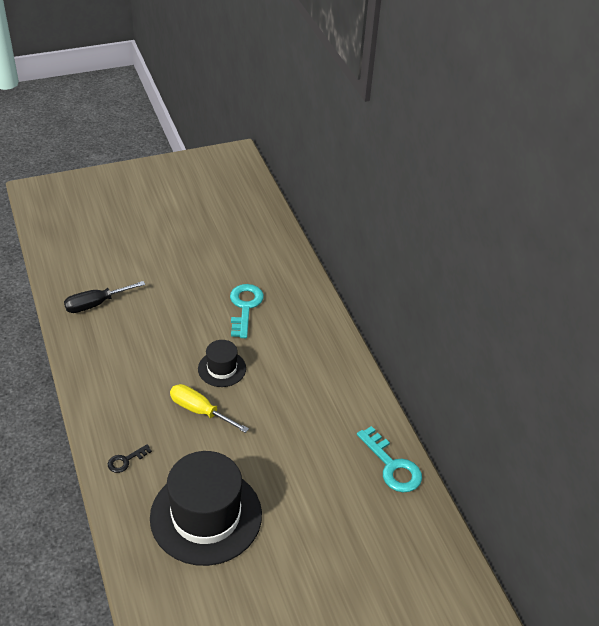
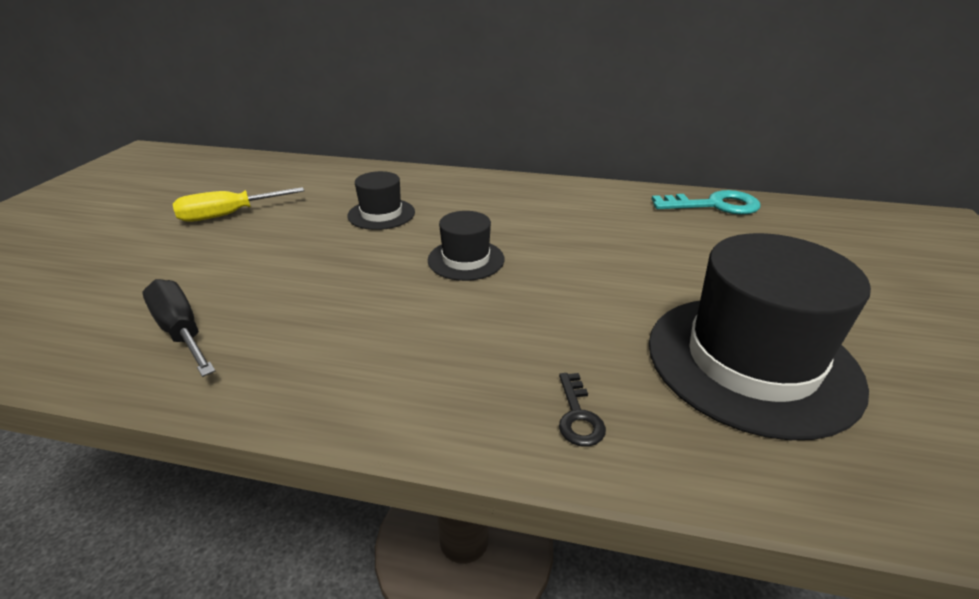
camera: 55 degrees left, 10 degrees down
black screwdriver [64,281,145,313] -> black screwdriver turned 135 degrees clockwise [143,279,215,377]
yellow screwdriver [170,384,249,433] -> yellow screwdriver moved to [173,187,304,222]
turquoise key [230,284,264,338] -> black hat [347,171,415,230]

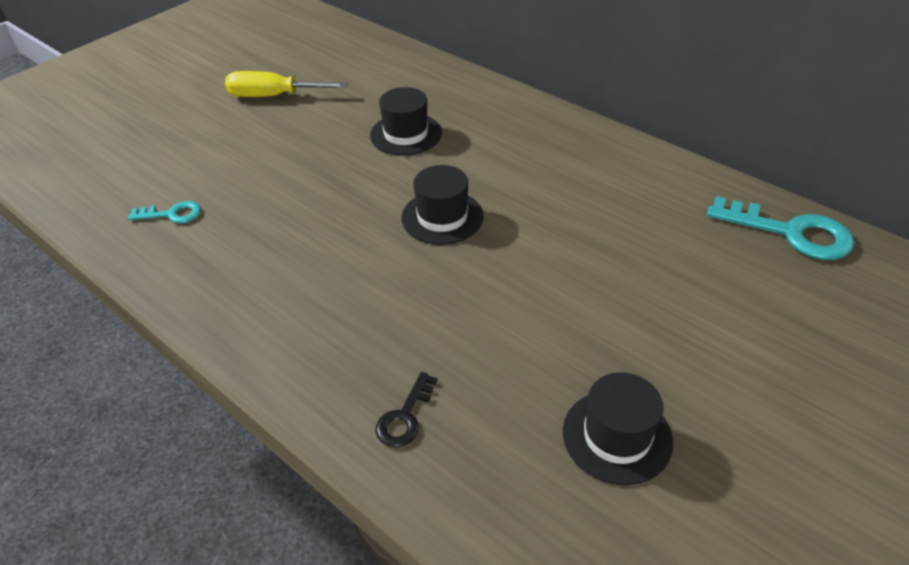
camera: 30 degrees right, 10 degrees up
black screwdriver [143,279,215,377] -> turquoise key [128,201,201,223]
black hat [649,233,871,440] -> black hat [563,372,673,485], size x0.49

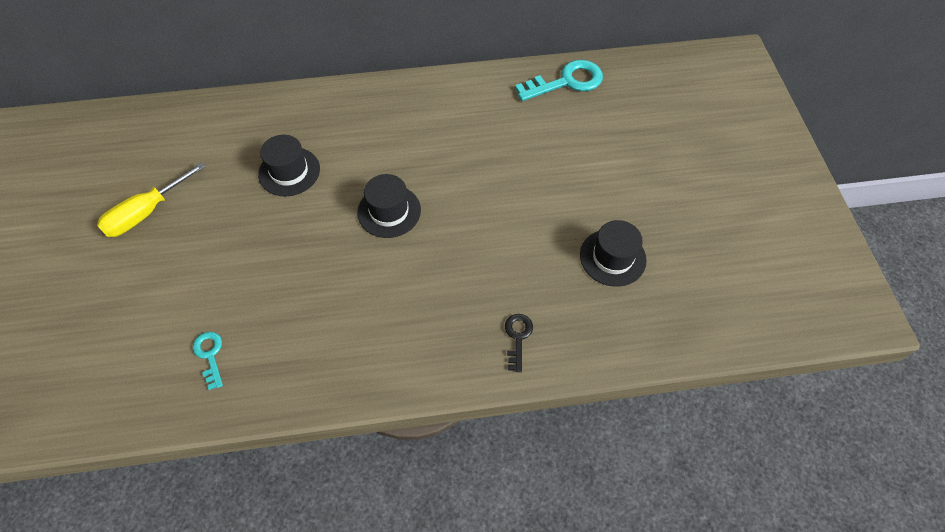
camera: 50 degrees left, 15 degrees up
turquoise key [128,201,201,223] -> turquoise key turned 60 degrees counterclockwise [193,332,223,390]
black key [375,372,438,447] -> black key turned 150 degrees counterclockwise [505,314,533,372]

